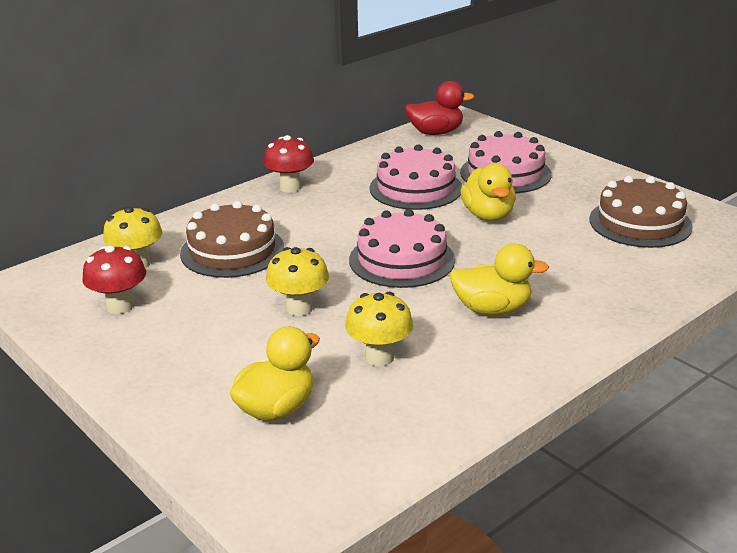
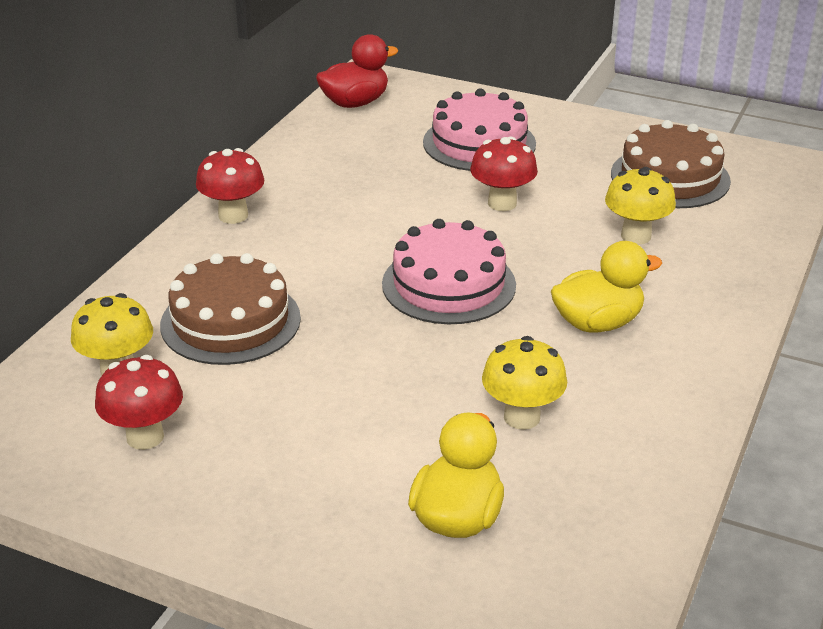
camera: 25 degrees left, 5 degrees up
yellow mushroom [266,247,329,316] -> yellow mushroom moved to [605,167,676,244]
pink cake [370,144,462,210] -> none
yellow duck [461,164,516,221] -> red mushroom [470,137,538,211]

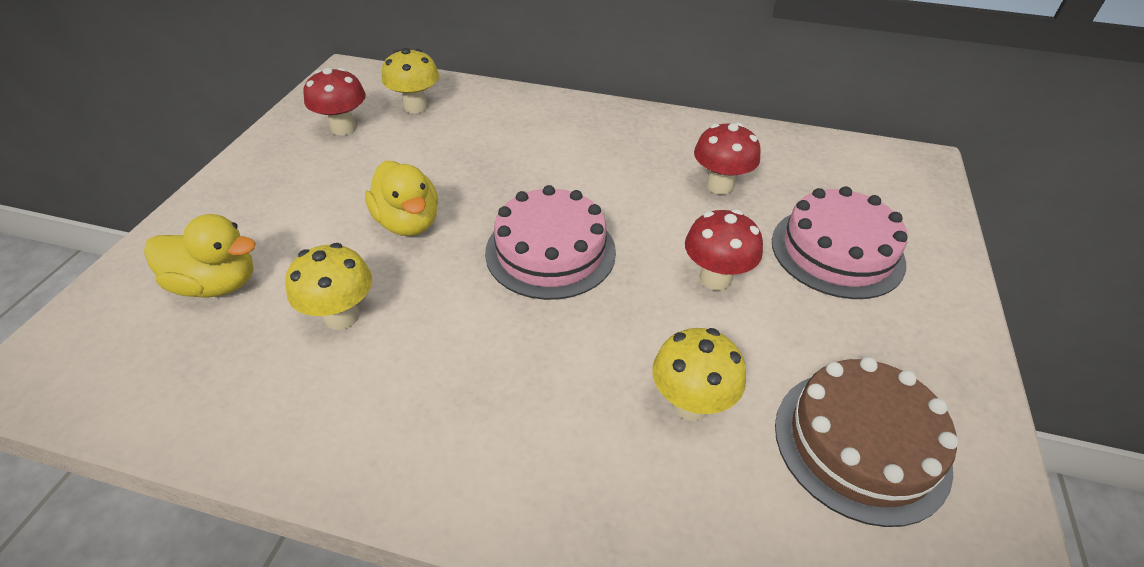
camera: 80 degrees right, 10 degrees up
brown cake [160,253,301,365] -> none
red mushroom [196,148,264,224] -> red mushroom moved to [694,123,761,195]
red duck [316,34,398,108] -> none
yellow duck [551,241,662,332] -> yellow duck moved to [365,161,438,236]

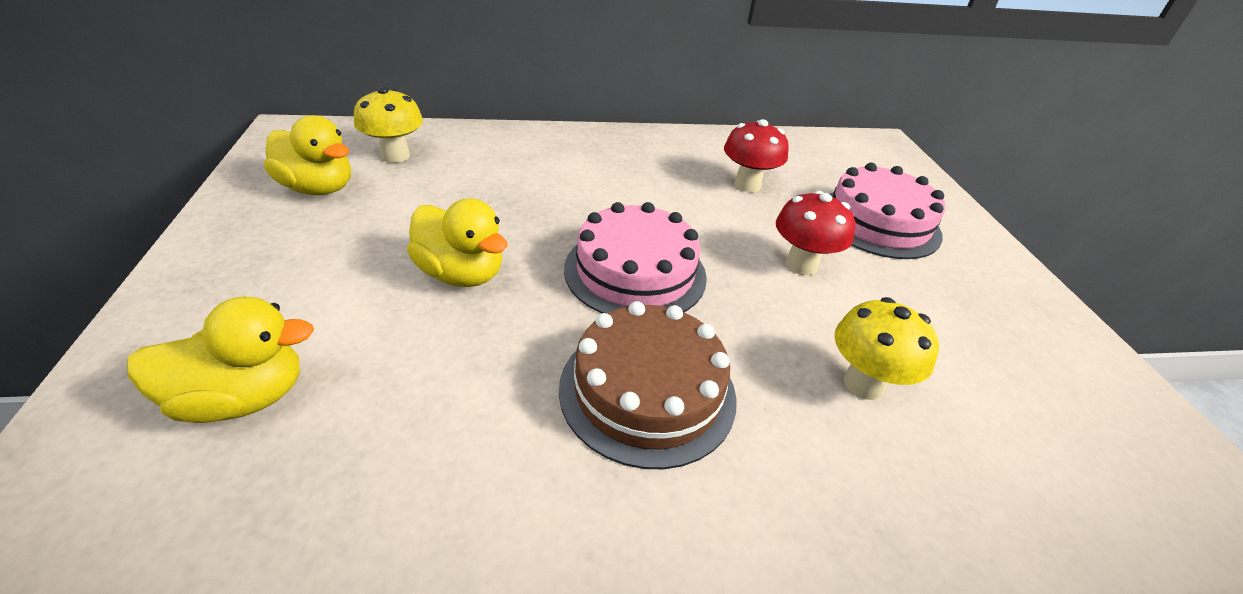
camera: 25 degrees left, 5 degrees down
yellow mushroom [285,243,372,330] -> none
red mushroom [303,68,366,135] -> yellow duck [264,115,351,195]
brown cake [775,357,958,527] -> brown cake moved to [559,301,737,469]

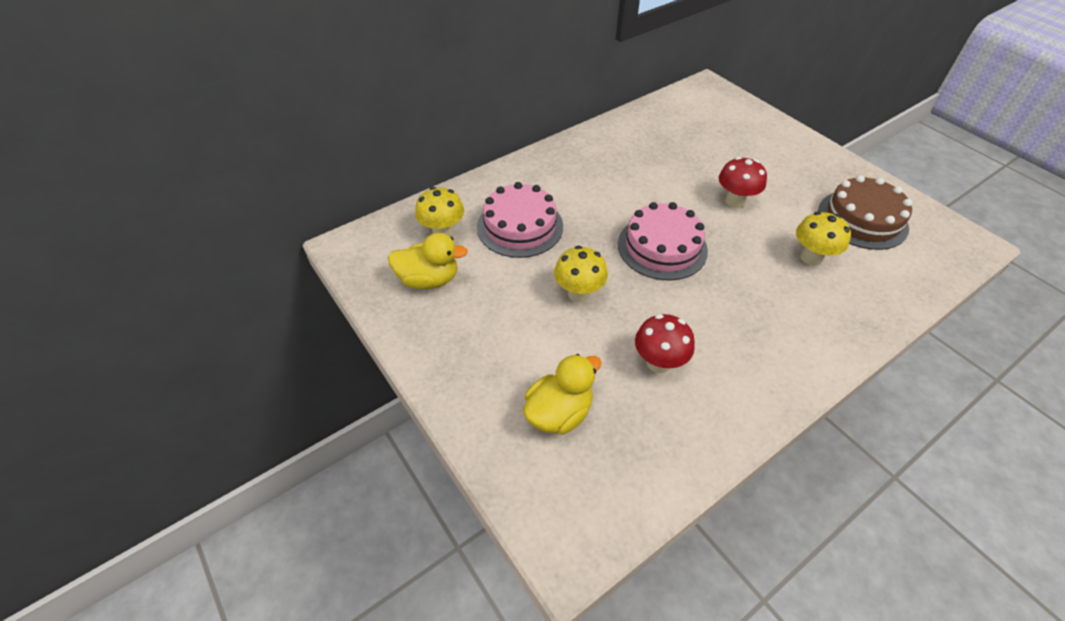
camera: 25 degrees left, 10 degrees up
yellow duck [407,198,508,287] -> yellow mushroom [554,246,608,302]
brown cake [559,301,737,469] -> brown cake moved to [818,175,912,250]
red mushroom [724,119,789,192] -> red mushroom moved to [635,314,695,373]
pink cake [830,163,945,259] -> pink cake moved to [477,182,563,258]

